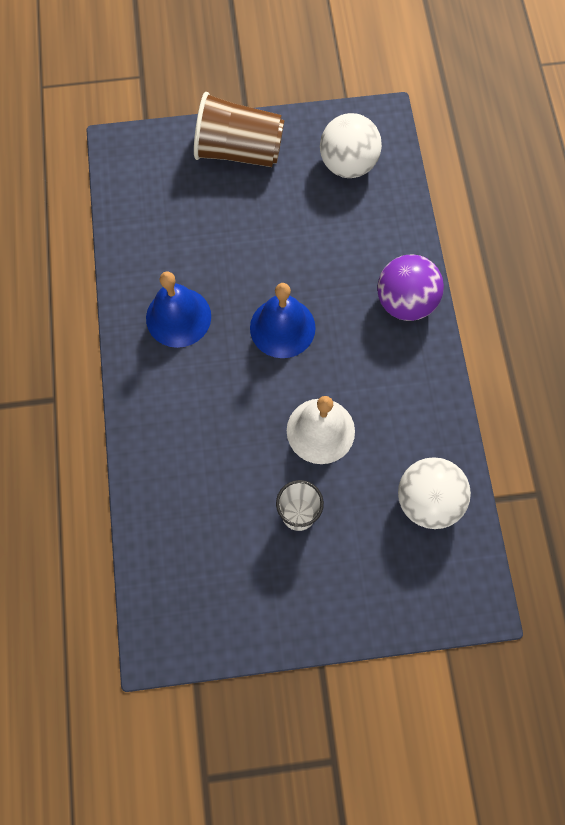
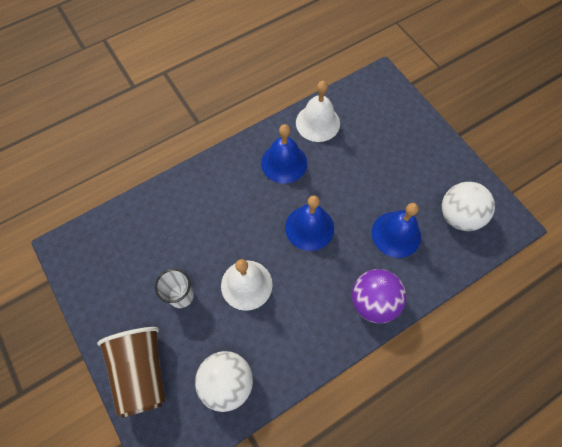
camera: 65 degrees right, 5 degrees down
brown cup [194,92,284,167] -> brown cup moved to [97,327,166,418]
none -> white bell [296,81,340,142]
none -> blue bell [372,203,421,258]

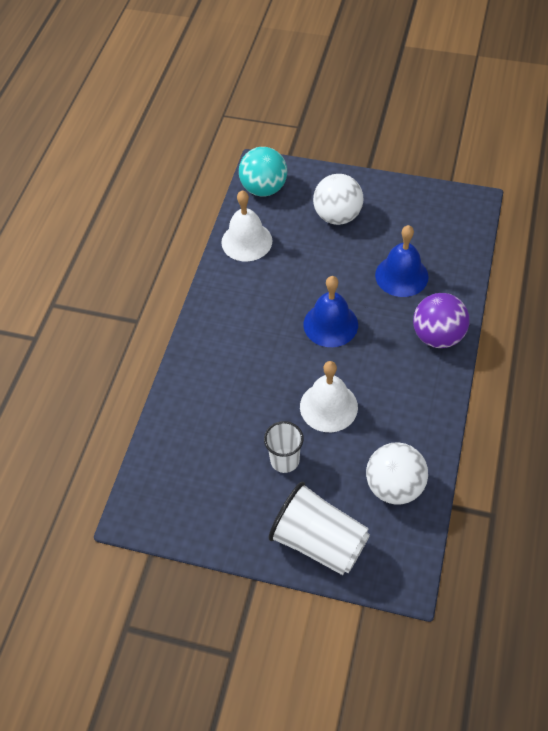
camera: 40 degrees left, 10 degrees down
brown cup [97,327,166,418] -> white cup [268,482,370,575]
blue bell [261,124,307,184] -> none
white ball [442,182,495,231] -> white ball moved to [313,174,364,225]
none -> turquoise ball [239,147,287,196]

